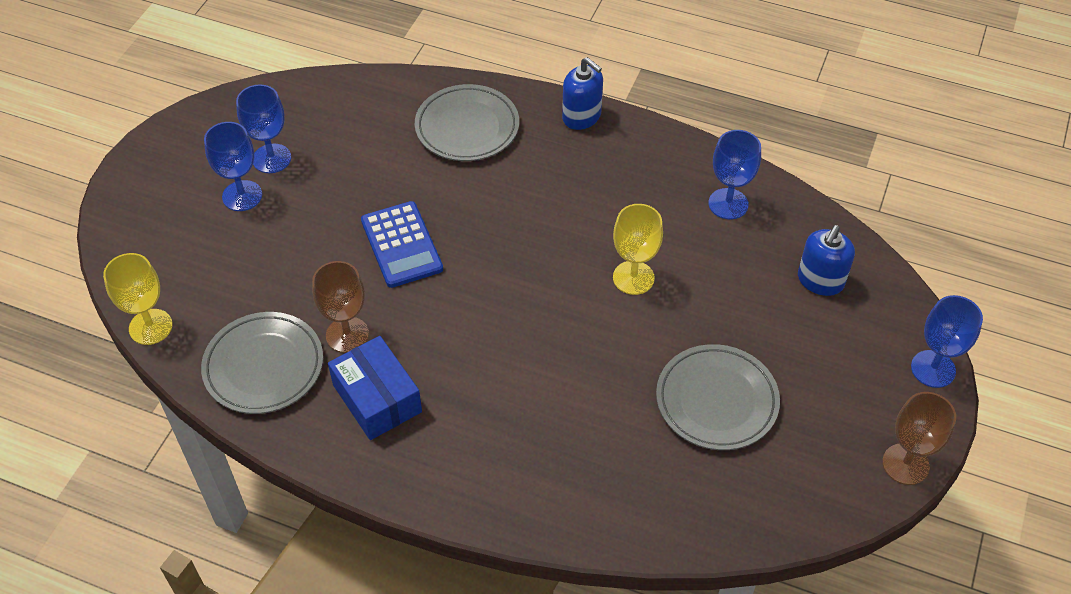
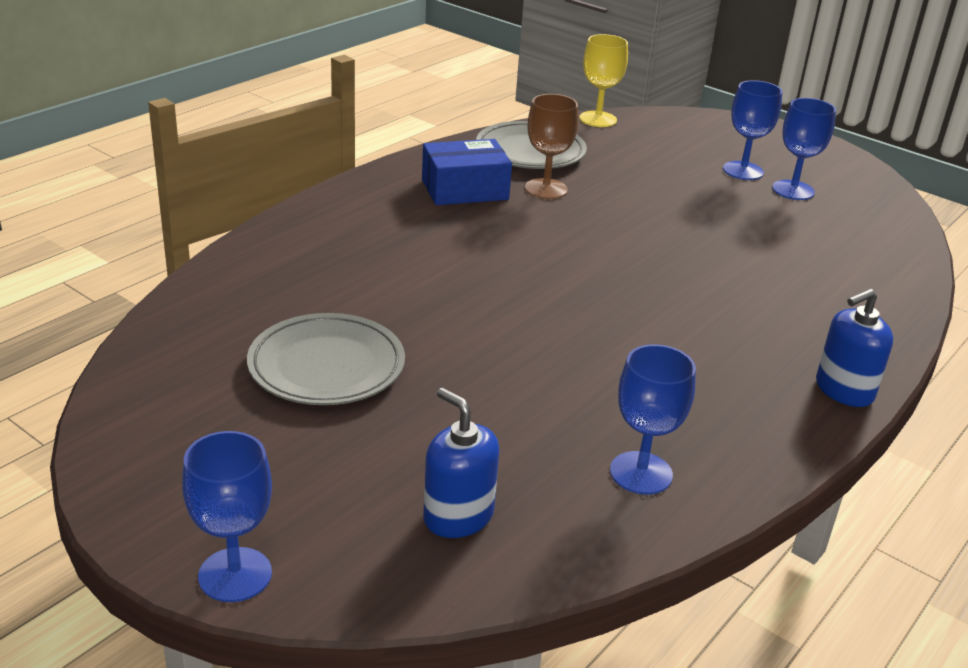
camera: 105 degrees right, 20 degrees down
blue calculator [361,201,443,288] -> none
grey plate [415,84,519,161] -> none
yellow goblet [613,204,663,295] -> none
brown goblet [883,392,956,485] -> none

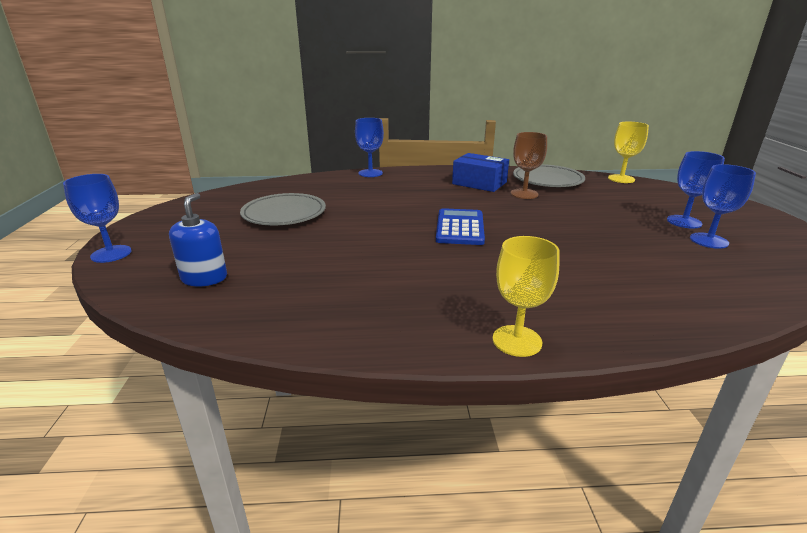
camera: 50 degrees right, 5 degrees down
blue goblet [610,344,696,494] -> blue goblet moved to [355,118,384,177]
blue soap dispenser [816,289,893,407] -> yellow goblet [493,236,560,357]
none -> blue calculator [436,208,485,245]

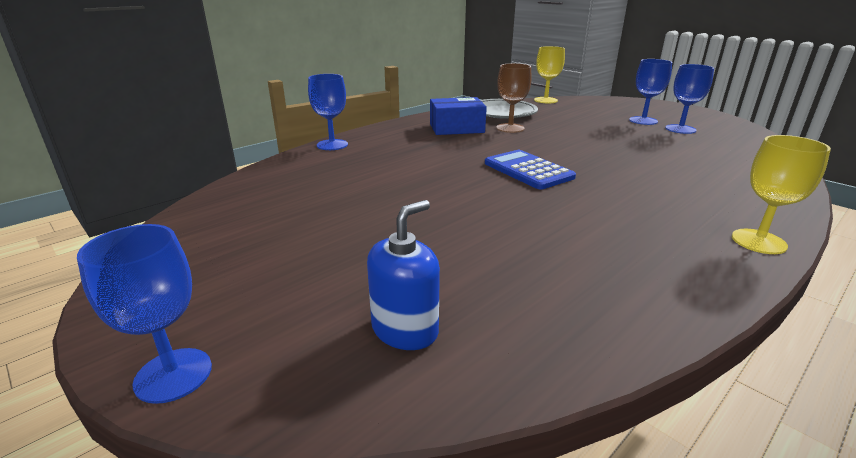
camera: 40 degrees left, 0 degrees up
blue soap dispenser [169,193,227,286] -> blue soap dispenser turned 75 degrees clockwise [367,200,440,350]
grey plate [240,193,326,226] -> none

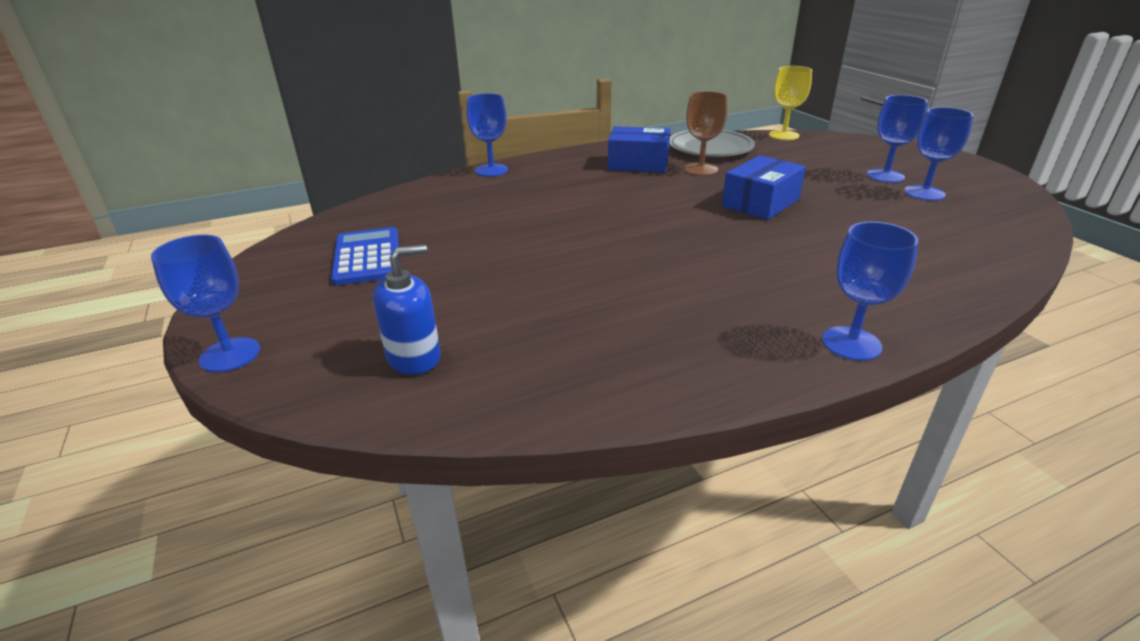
camera: 20 degrees right, 5 degrees up
blue calculator [485,150,576,190] -> blue calculator moved to [331,227,399,286]
yellow goblet [732,135,831,254] -> blue goblet [822,222,918,361]
none -> blue box [722,155,806,220]

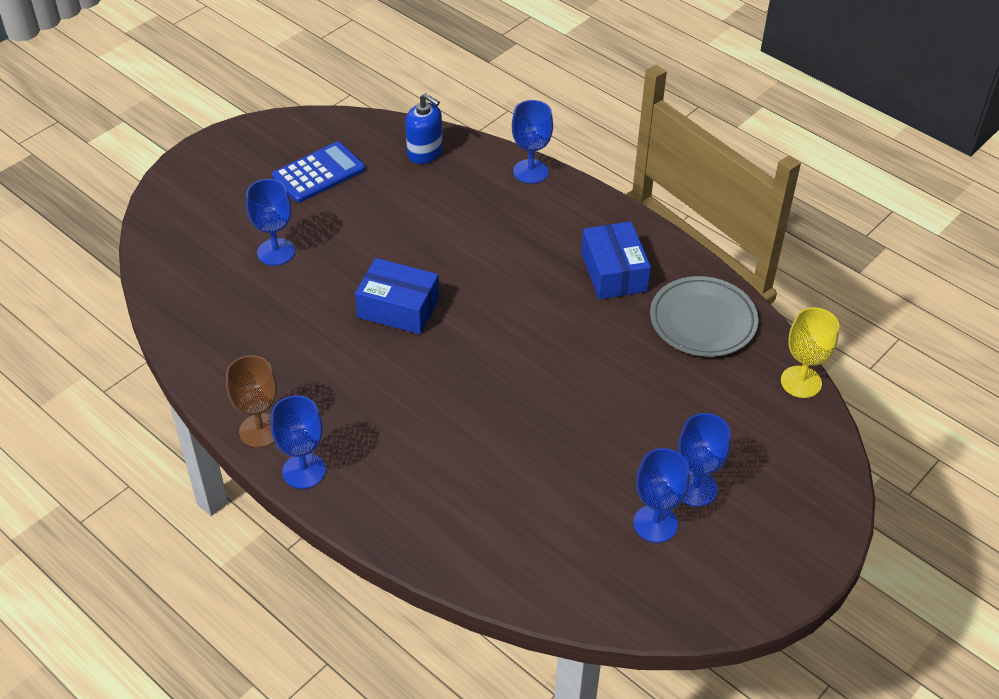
camera: 65 degrees right, 15 degrees up
blue goblet [151,235,260,372] -> blue goblet moved to [246,179,295,266]
blue soap dispenser [373,244,441,375] -> blue soap dispenser moved to [405,93,443,164]
brown goblet [684,91,728,176] -> brown goblet moved to [226,355,277,448]
blue box [722,155,806,220] -> blue box moved to [355,258,439,334]

